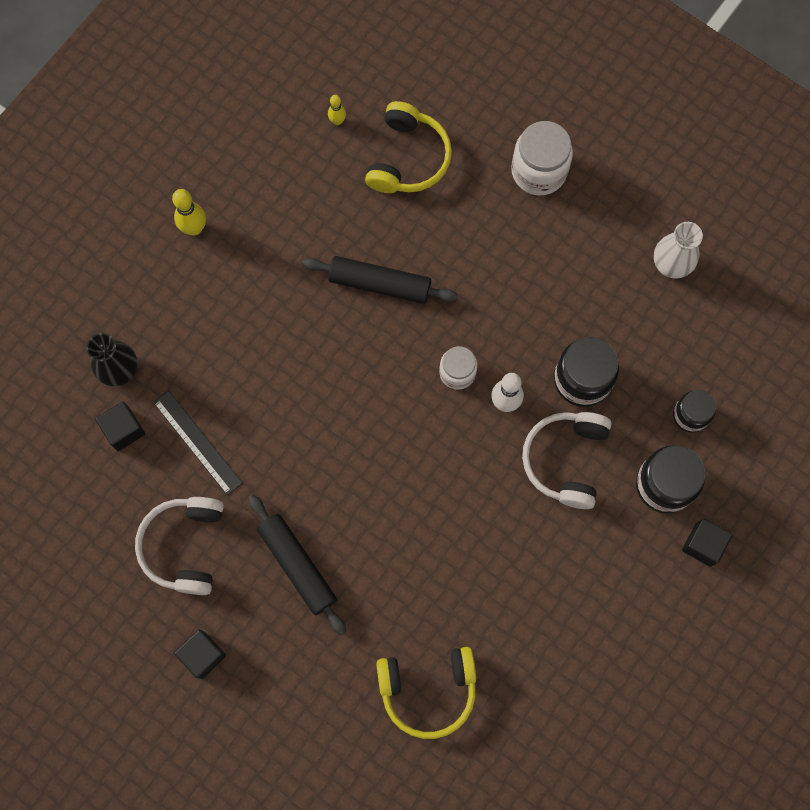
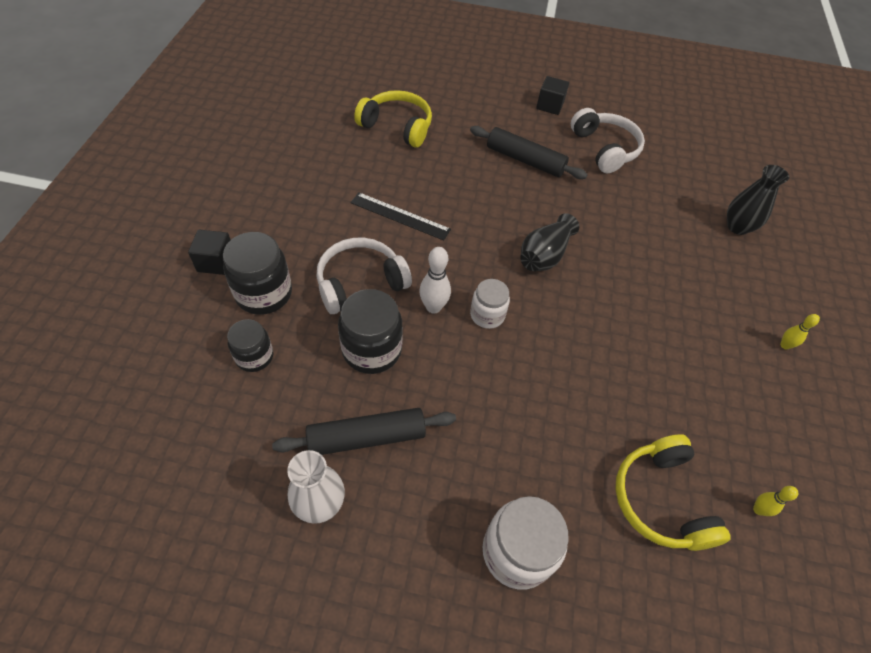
camera: 150 degrees right, 20 degrees down
black cube [95,402,145,451] -> none
black ruler [153,391,243,495] -> black ruler moved to [351,192,451,240]
yellow bowling pin [172,189,206,235] -> yellow bowling pin [780,314,820,350], size x0.60
black rolling pin [302,256,458,304] -> black rolling pin moved to [272,408,456,455]
yellow headphones [376,647,476,739] -> yellow headphones turned 60 degrees clockwise [354,90,432,147]
white headphones [522,412,611,509] -> white headphones turned 105 degrees counterclockwise [317,238,412,314]
none -> black vase [520,213,579,271]

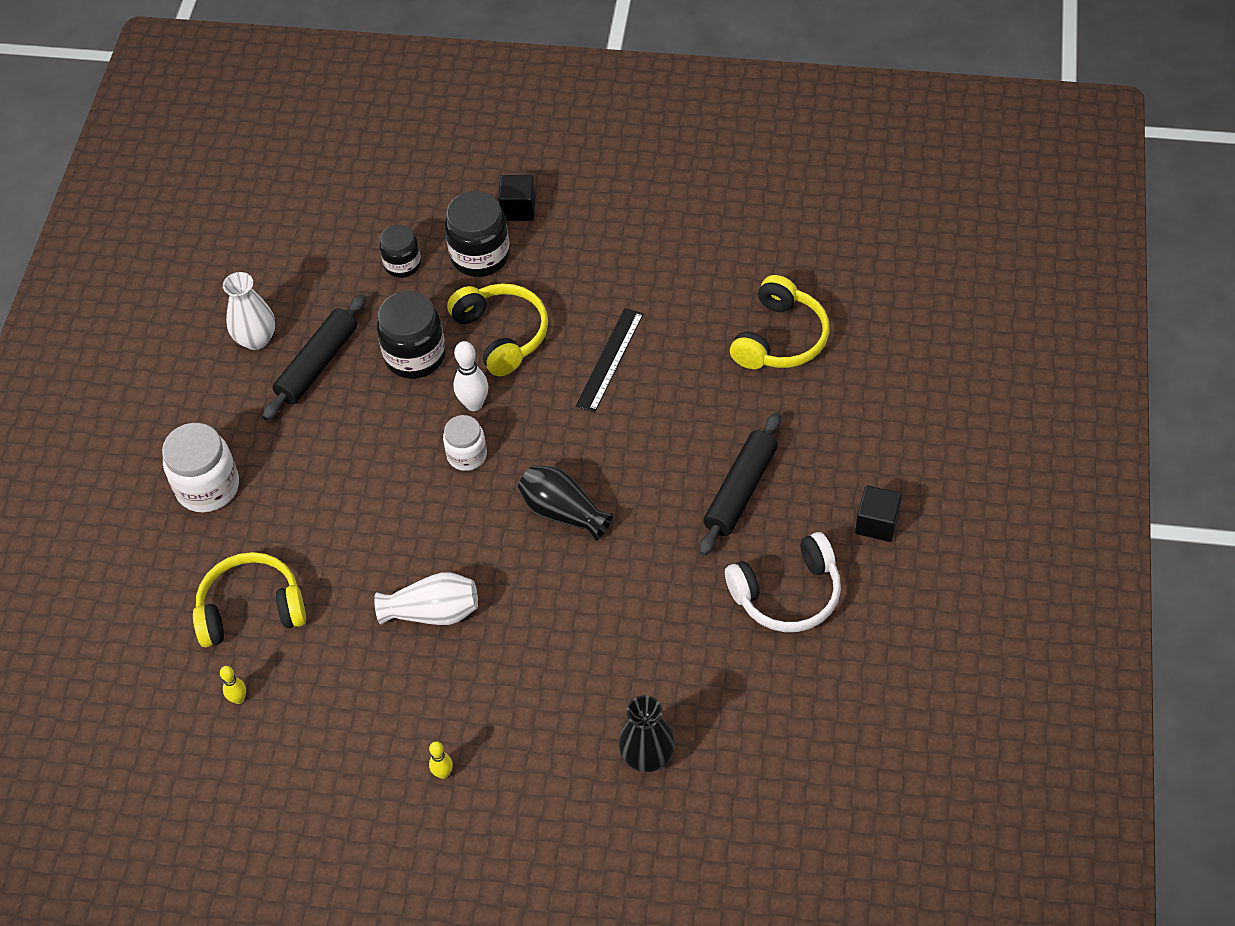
camera: 95 degrees right, 0 degrees up
black rolling pin [272,408,456,455] -> black rolling pin turned 45 degrees clockwise [262,294,366,420]
white headphones [317,238,412,314] -> yellow headphones [447,284,548,376]
none -> white vase [374,572,478,625]

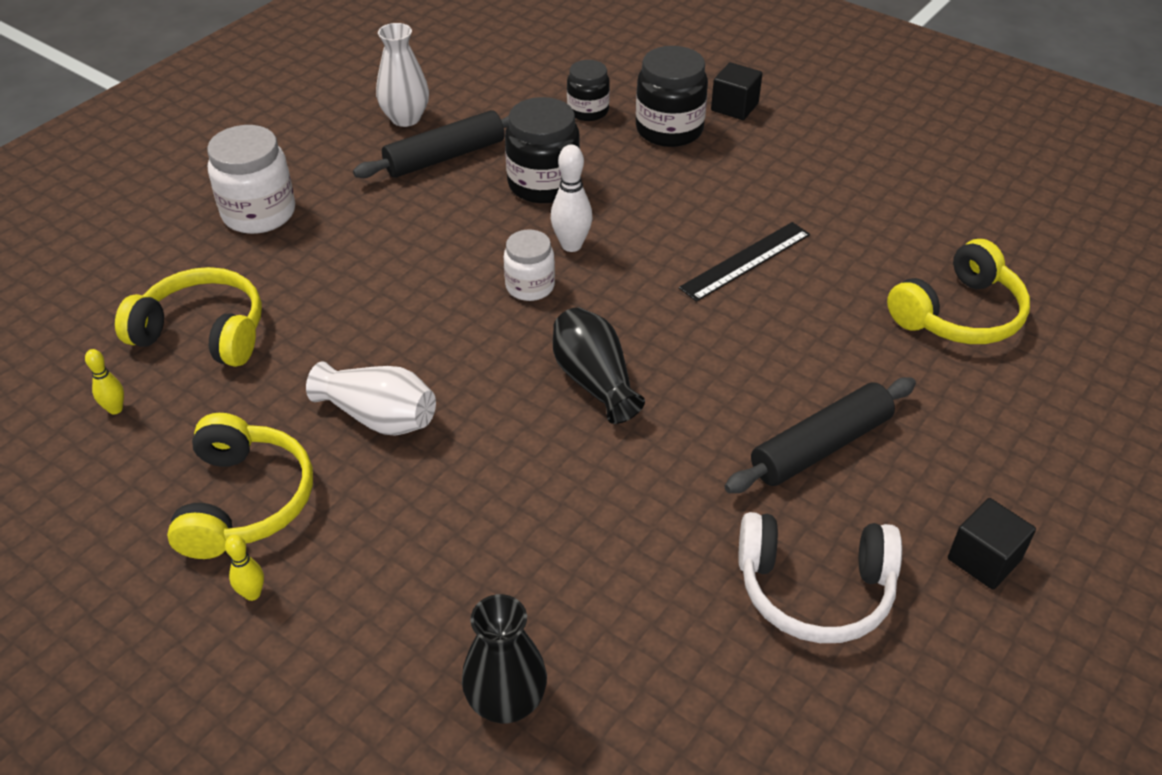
camera: 25 degrees right, 10 degrees down
yellow headphones [447,284,548,376] -> yellow headphones moved to [167,413,313,559]

